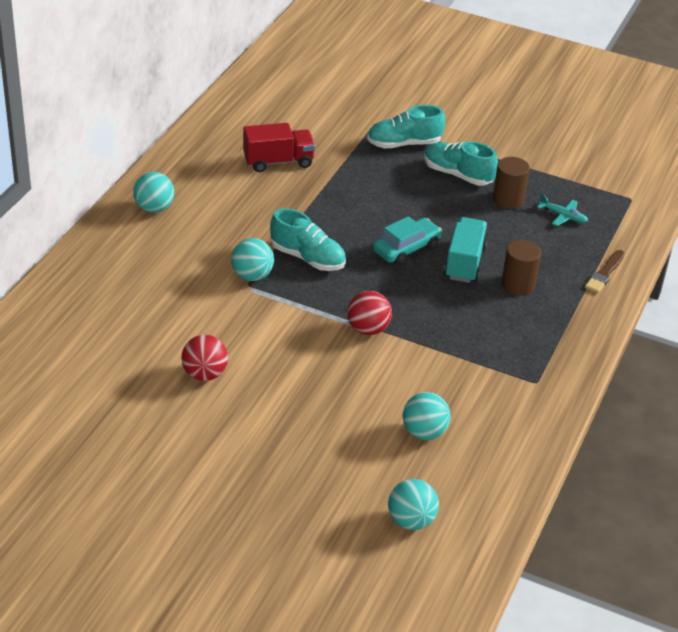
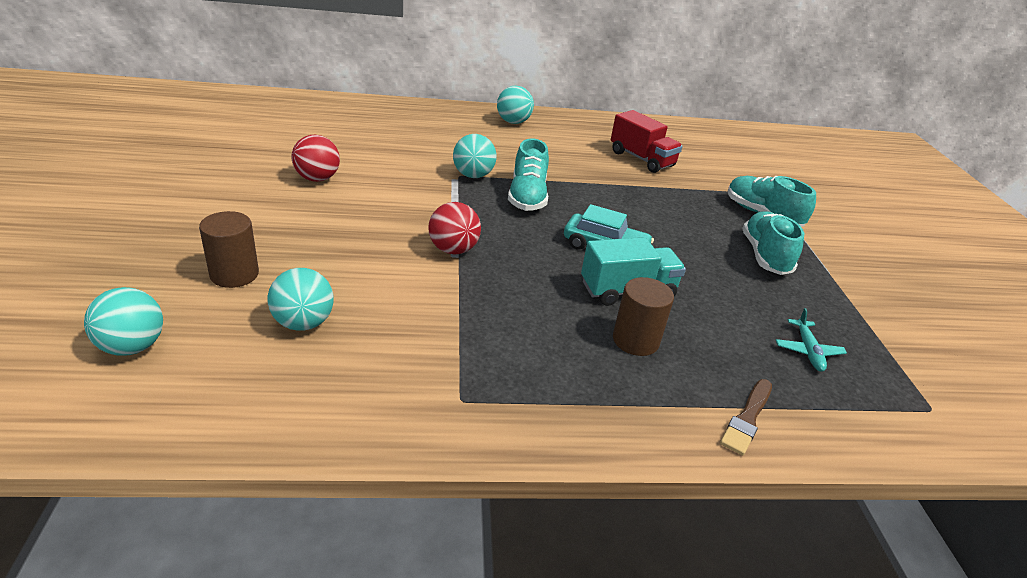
camera: 60 degrees right, 5 degrees down
brown cylinder [493,157,530,209] -> brown cylinder moved to [199,211,259,288]
brown brush [585,250,625,293] -> brown brush turned 60 degrees counterclockwise [720,379,772,456]

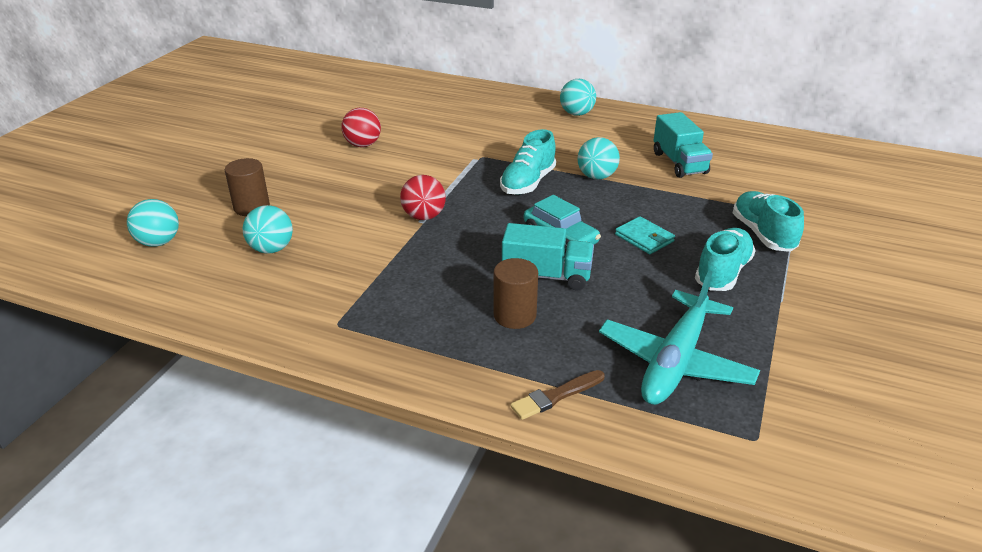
camera: 30 degrees right, 0 degrees up
turquoise ball [453,134,497,178] -> turquoise ball moved to [578,137,620,180]
red truck [611,110,683,173] -> turquoise truck [654,112,713,178]
turquoise plane [776,308,847,372] -> turquoise plane [599,270,760,405], size x2.30
none -> turquoise wallet [615,216,675,254]

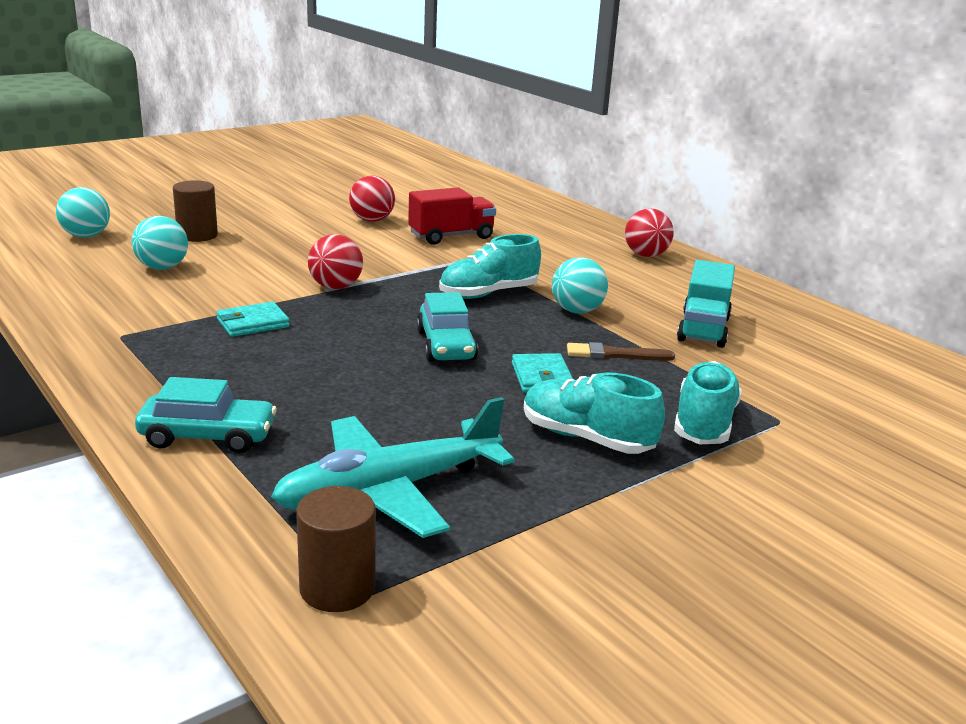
camera: 30 degrees right, 10 degrees down
brown cylinder [494,258,538,329] -> brown cylinder moved to [296,486,376,612]
turquoise truck [502,223,594,290] -> none
brown brush [510,370,605,420] -> brown brush moved to [567,342,675,361]
turquoise ball [560,79,596,116] -> red ball [625,208,674,257]
turquoise shoe [695,228,756,291] -> turquoise shoe turned 120 degrees counterclockwise [524,372,665,454]
none -> turquoise car [135,377,277,453]
none -> turquoise wallet [216,302,290,337]
none -> red truck [408,187,496,245]

